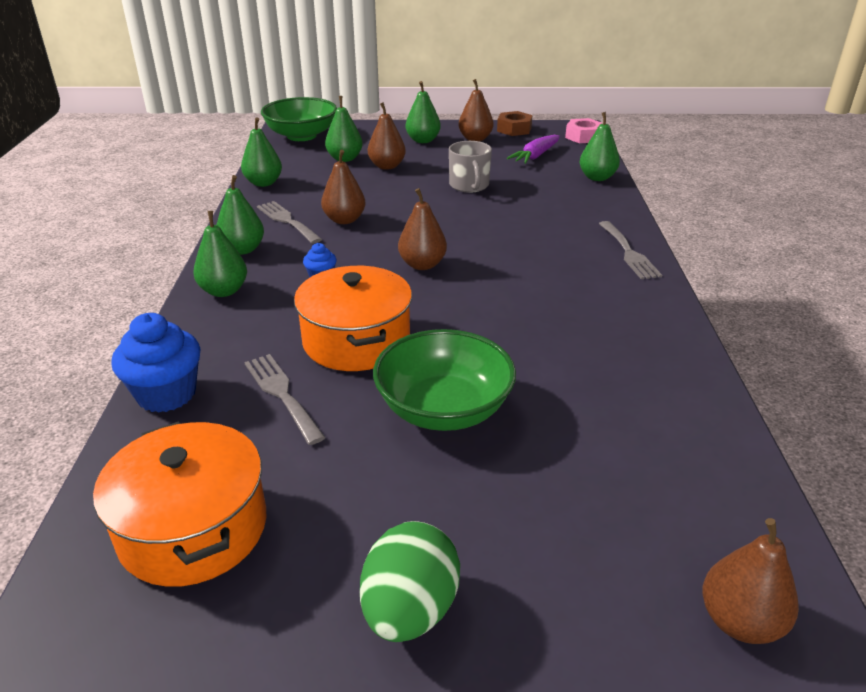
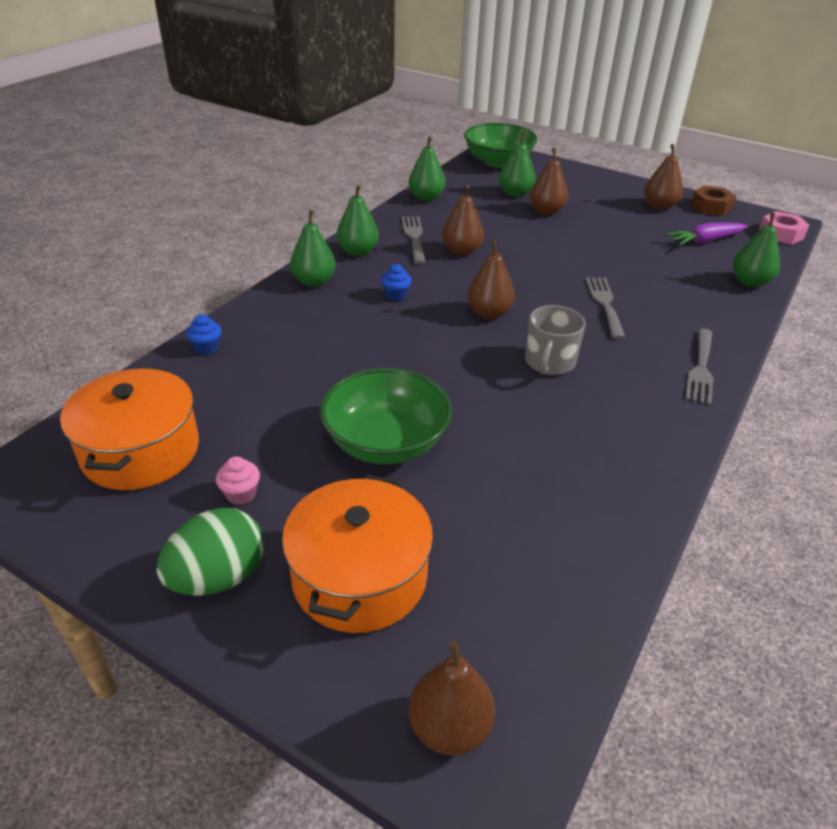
camera: 30 degrees right, 5 degrees up
blue cupcake [111,313,201,413] -> blue cupcake [186,314,222,355], size x0.50
grey fork [244,354,325,445] -> grey fork moved to [586,277,626,339]
orange pot [294,266,412,371] -> orange pot moved to [282,474,433,633]
green pear [406,81,441,143] -> none
grey mug [449,141,492,193] -> grey mug moved to [525,305,586,375]
none -> pink cupcake [216,456,260,505]

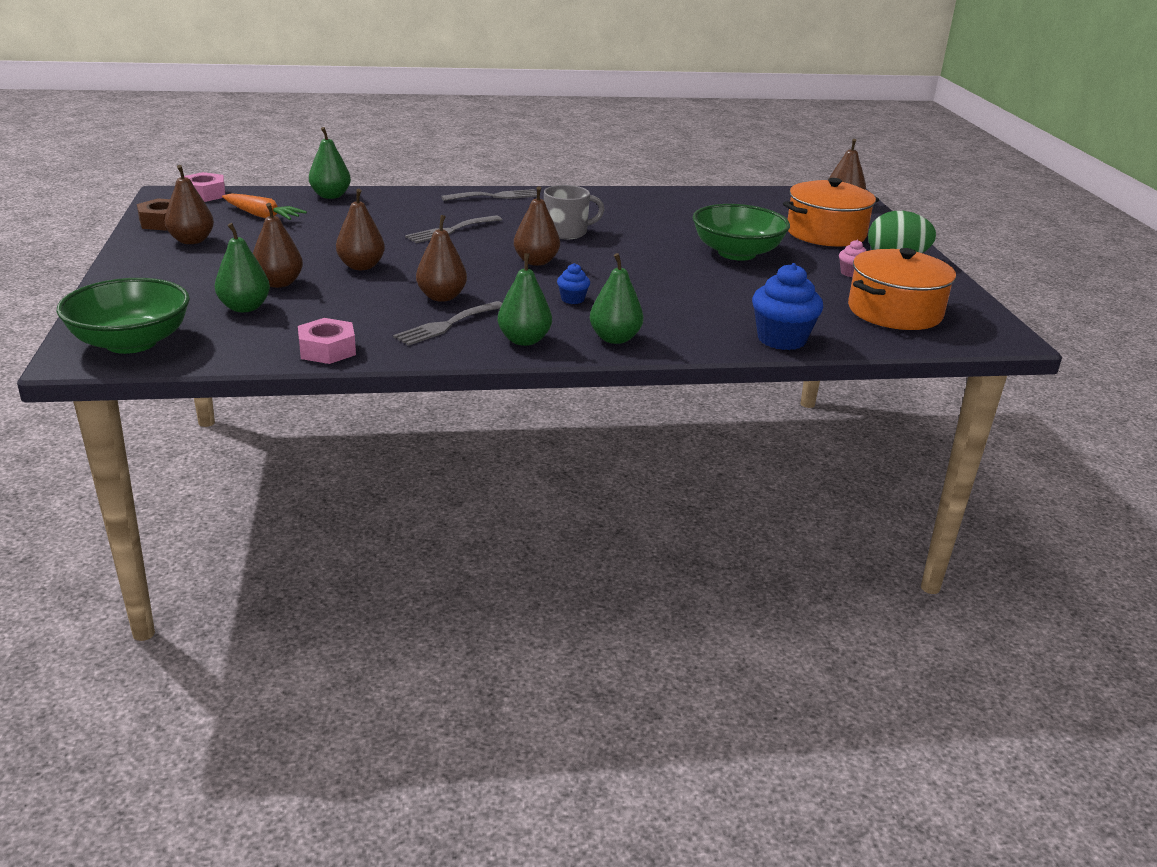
camera: 130 degrees left, 10 degrees down
blue cupcake [186,314,222,355] -> blue cupcake [752,263,824,350], size x1.99
green pear [409,136,446,201] -> pink nut [298,318,356,364]
purple carrot [665,222,747,246] -> orange carrot [222,193,307,220]
none -> brown pear [336,189,385,270]

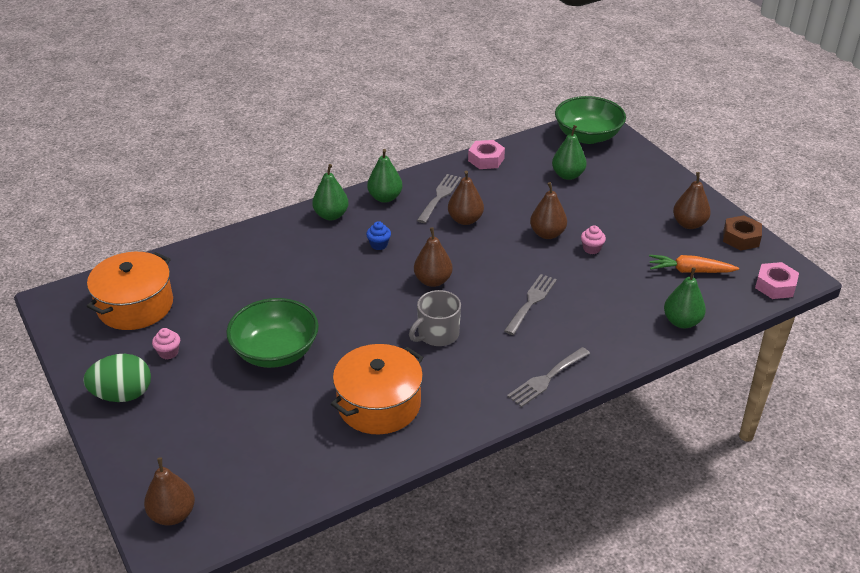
camera: 160 degrees right, 10 degrees up
brown pear [253,203,303,288] -> none
blue cupcake [752,263,824,350] -> none
orange pot [783,178,879,247] -> orange pot moved to [331,344,423,434]
none -> pink cupcake [581,225,606,254]

